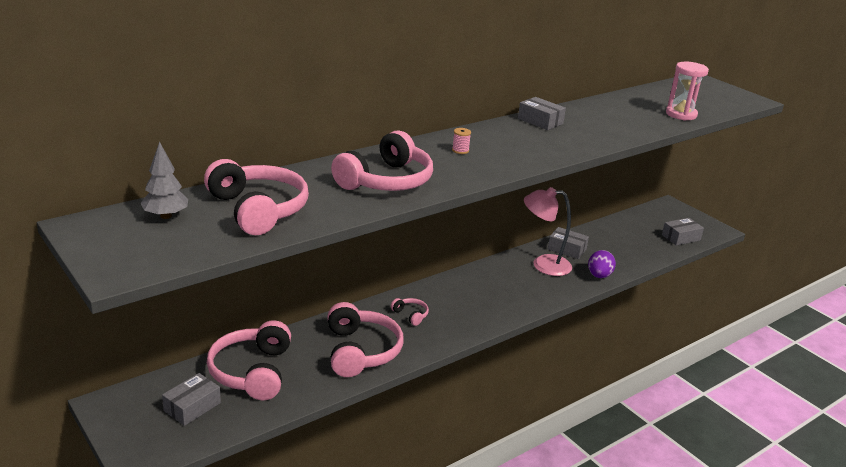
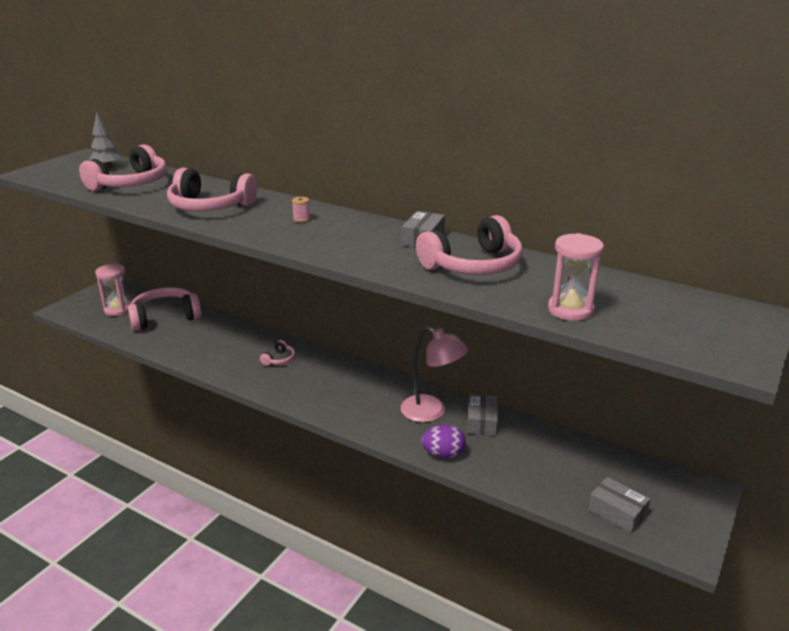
camera: 70 degrees right, 0 degrees up
grey box [162,373,221,426] -> pink hourglass [95,264,131,316]
pink headphones [327,302,404,377] -> pink headphones moved to [416,215,523,275]
pink lamp [524,187,572,276] -> pink lamp turned 135 degrees clockwise [400,326,469,422]

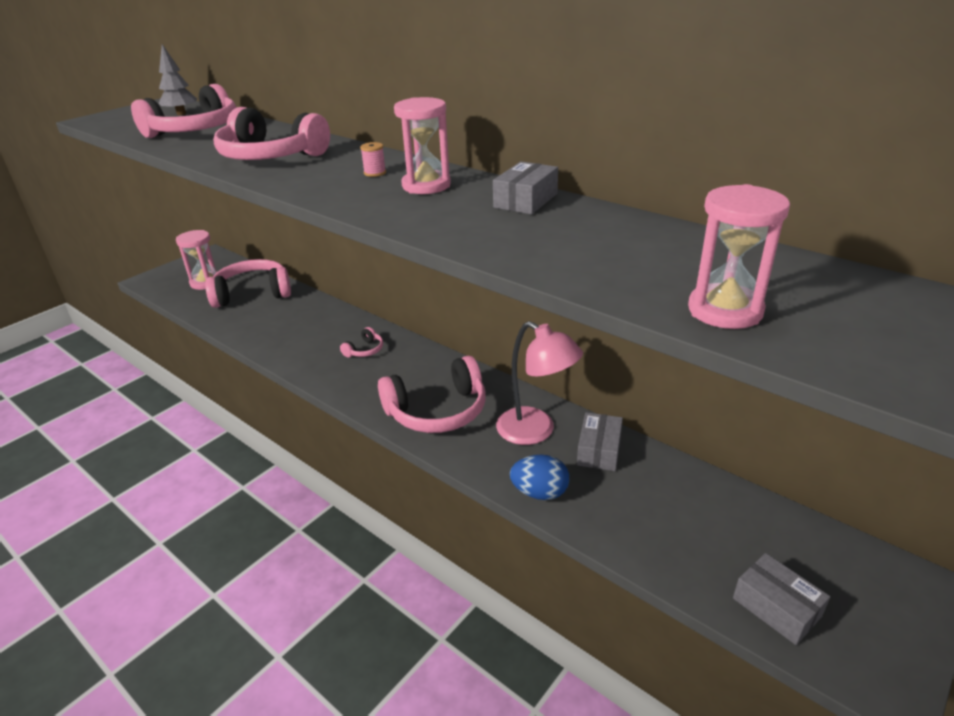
camera: 10 degrees right, 5 degrees up
pink headphones [416,215,523,275] -> pink headphones moved to [378,356,485,433]
purple egg [421,425,466,458] -> blue egg [510,455,569,500]
none -> pink hourglass [394,97,451,194]

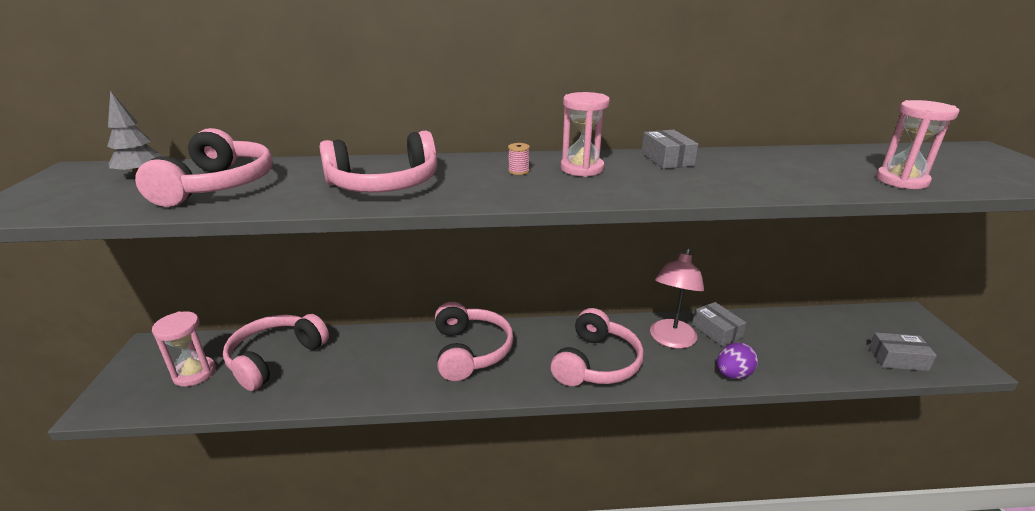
camera: 45 degrees left, 5 degrees down
pink headphones [340,327,383,357] -> pink headphones [435,302,514,381], size x2.24
pink lamp [496,321,583,445] -> pink lamp turned 120 degrees clockwise [650,248,704,349]
blue egg [510,455,569,500] -> purple egg [717,342,758,379]

